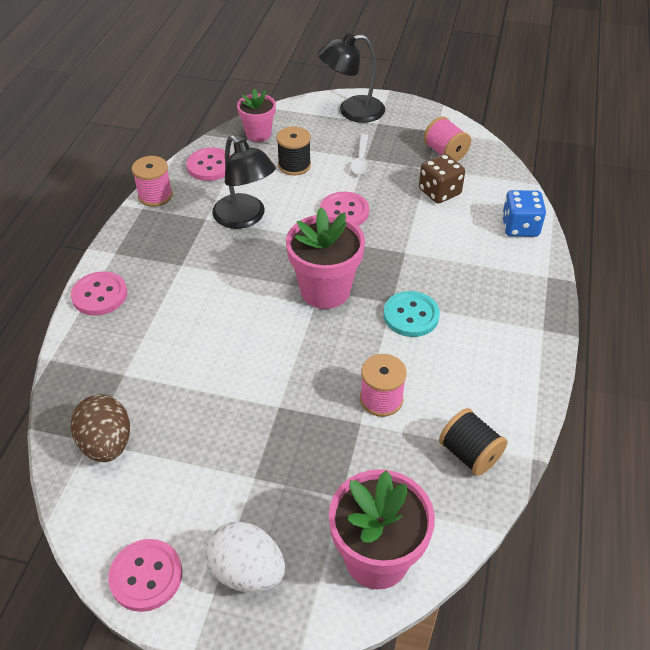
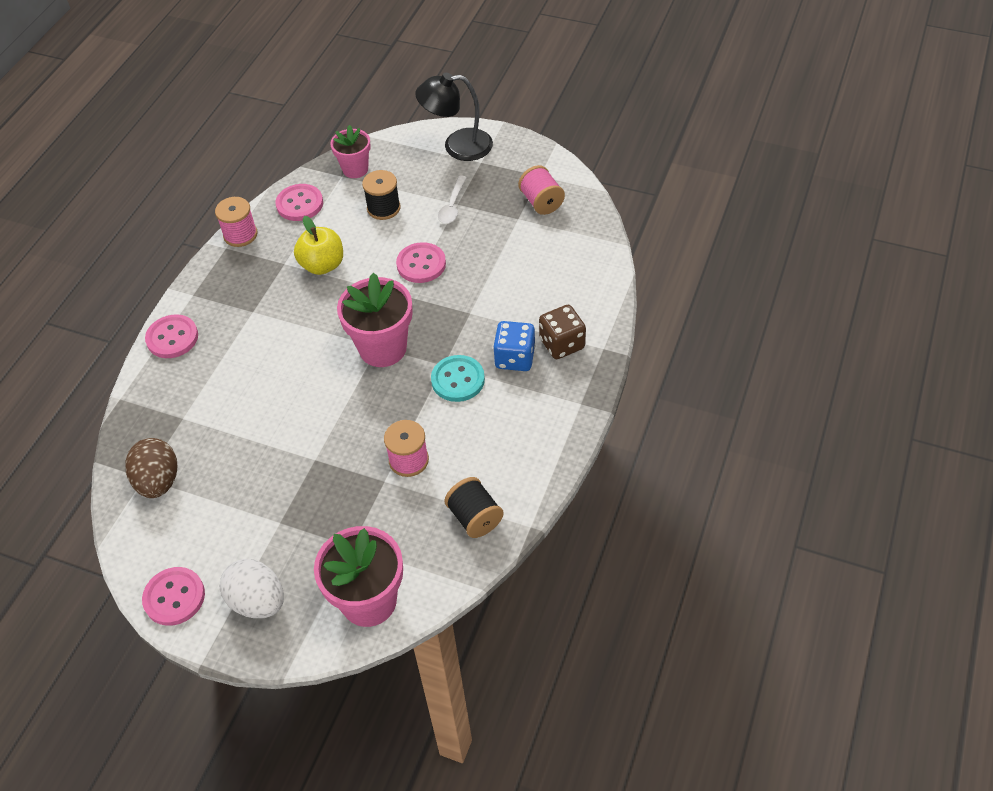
camera: 10 degrees right, 5 degrees up
black lamp [212,135,276,229] -> yellow apple [294,216,343,275]
brown dice [419,154,465,204] -> brown dice moved to [539,305,586,359]
blue dice [502,190,546,237] -> blue dice moved to [493,321,535,371]

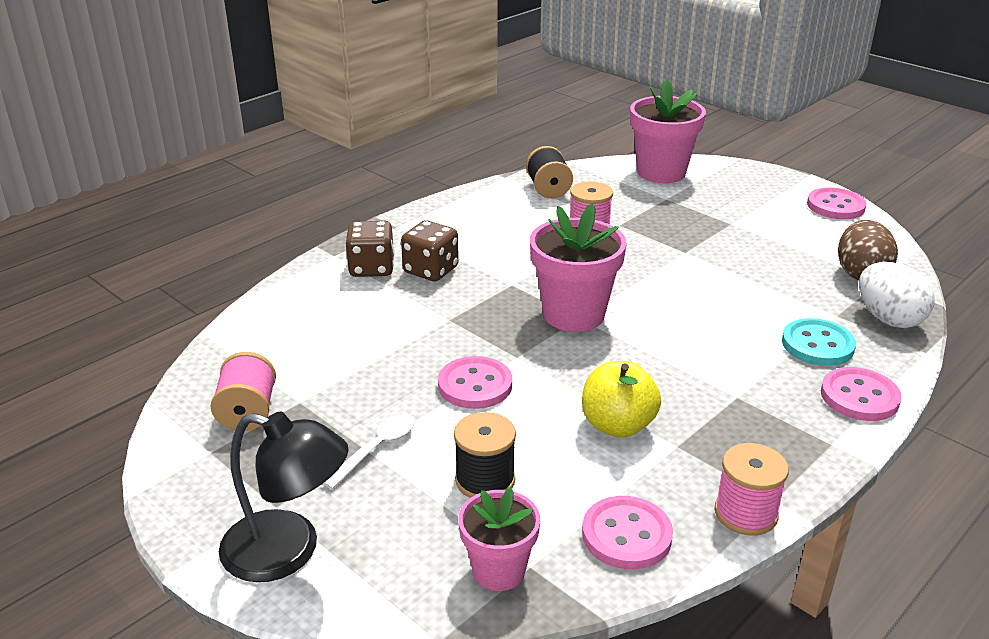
camera: 160 degrees left, 20 degrees down
white egg [220,559,284,618] -> white egg moved to [859,262,934,328]
turquoise button [431,355,485,402] -> turquoise button moved to [782,318,856,366]
blue dice [493,321,535,371] -> brown dice [401,220,459,281]

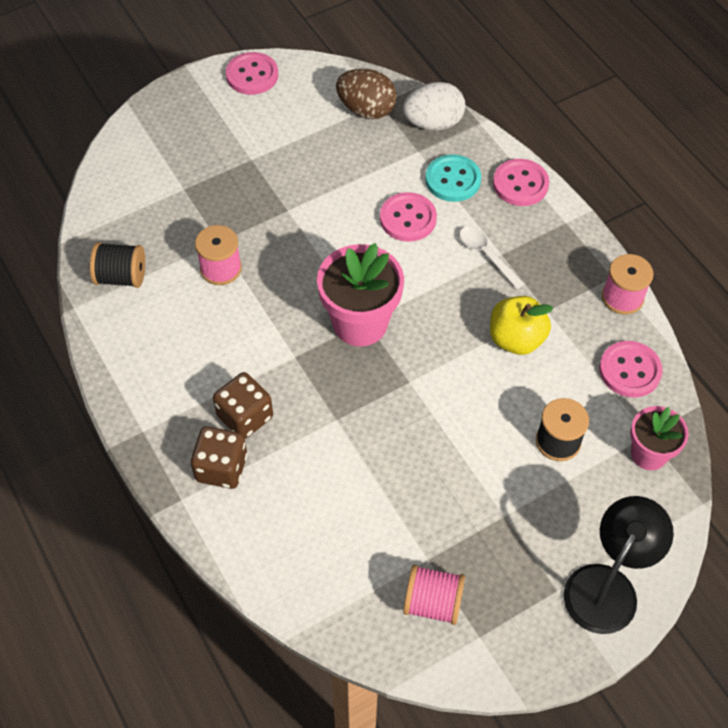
camera: 75 degrees left, 25 degrees up
white spoon [323,413,415,489] -> white spoon moved to [459,226,525,289]
pink button [438,356,512,409] -> pink button moved to [380,192,437,242]
pink flower pot [630,79,706,183] -> none

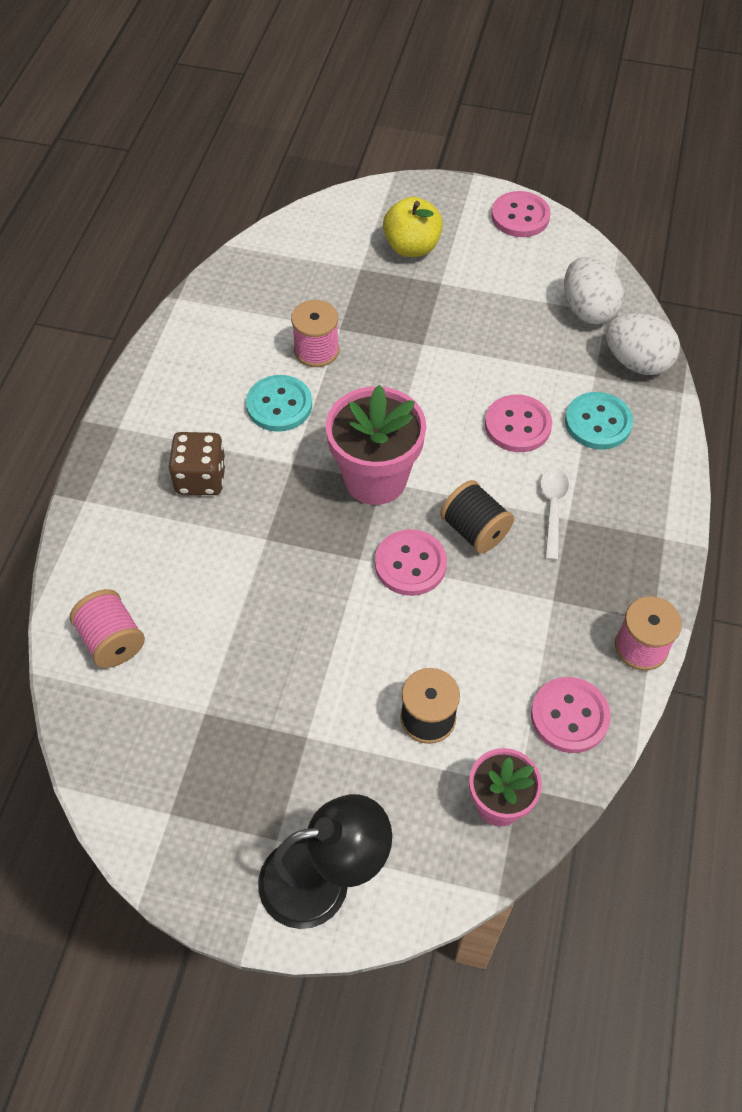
camera: 45 degrees right, 0 degrees up
black spool [90,242,145,288] -> black spool moved to [440,480,514,553]
brown dice [191,426,247,489] -> none
brown egg [336,69,397,119] -> white egg [564,257,624,324]
pink spool [403,565,465,625] -> pink spool moved to [70,589,145,668]
yellow apple [490,296,553,355] -> yellow apple moved to [383,197,443,257]
pink button [493,159,549,206] -> pink button moved to [375,529,447,596]
none -> turquoise button [246,375,312,432]

